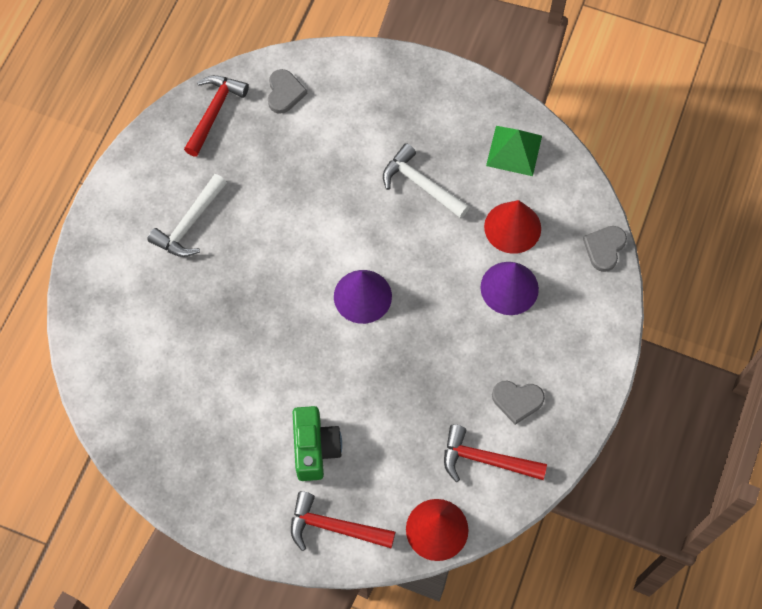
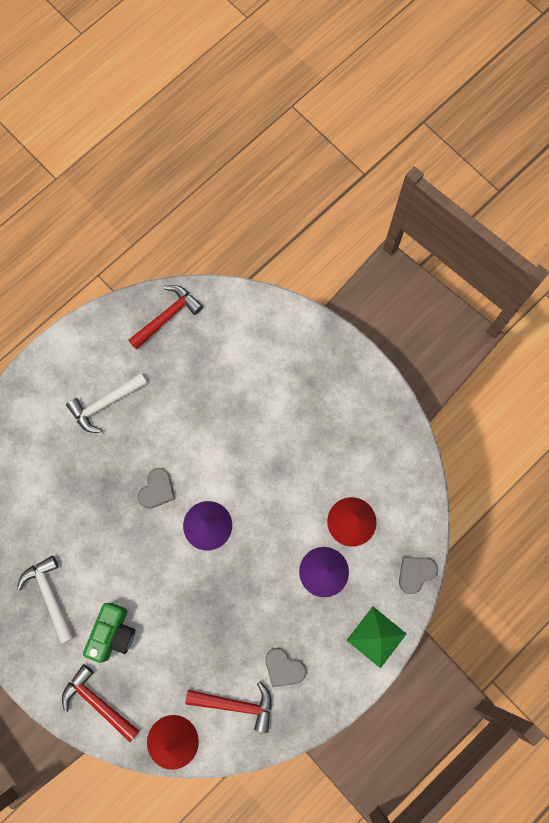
camera: 25 degrees right, 10 degrees up
grey heart [268,69,307,114] -> grey heart moved to [138,468,175,509]
white hammer [383,143,470,219] -> white hammer moved to [17,556,74,644]
red hammer [444,425,547,482] -> red hammer turned 150 degrees clockwise [185,682,272,733]
green pyramid [486,126,542,176] -> green pyramid moved to [347,606,406,669]

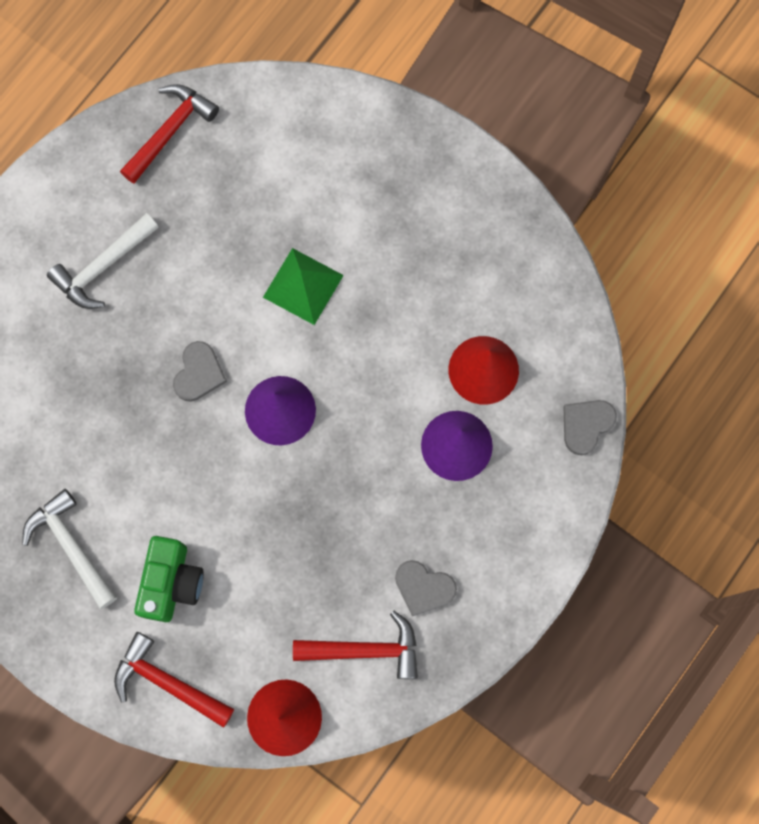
camera: 10 degrees left, 0 degrees up
green pyramid [347,606,406,669] -> green pyramid moved to [263,248,344,325]

